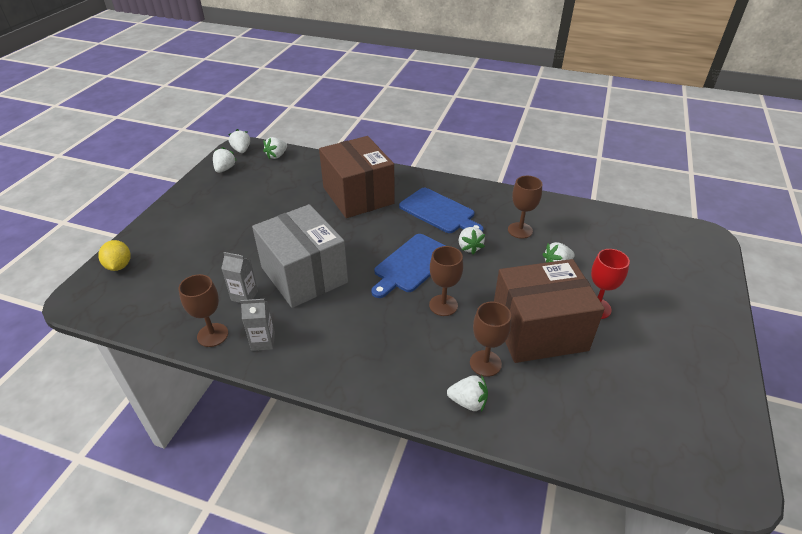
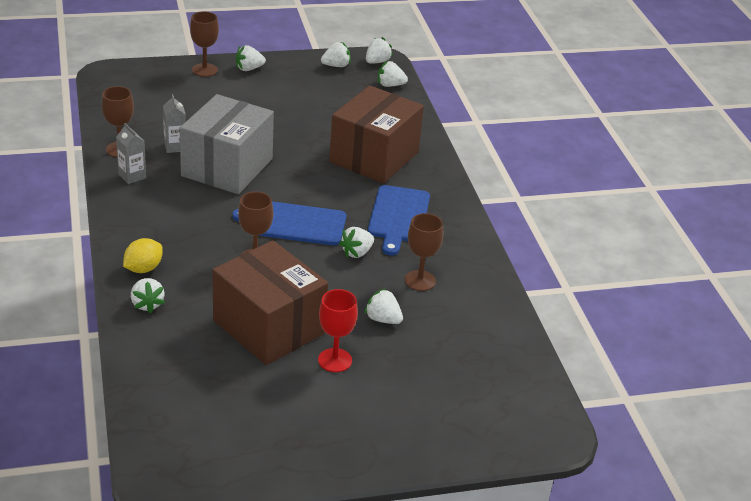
camera: 55 degrees right, 5 degrees down
yellow lemon [98,240,131,271] -> yellow lemon moved to [123,238,163,273]
brown goblet [470,302,511,377] -> brown goblet moved to [190,11,219,77]
none -> white strawberry [236,45,266,71]

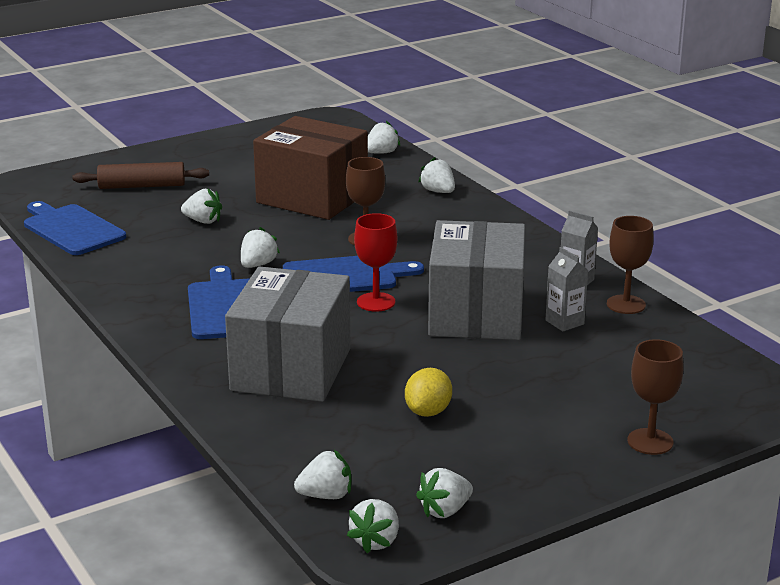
camera: 165 degrees right, 10 degrees down
yellow lemon [123,238,163,273] -> yellow lemon moved to [405,368,452,417]
white strawberry [236,45,266,71] -> white strawberry moved to [368,121,400,154]
red goblet [318,289,358,372] -> red goblet moved to [354,213,397,312]
brown box [329,85,424,184] -> grey box [225,267,351,402]
brown goblet [405,213,443,291] -> none
none -> blue cutting board [24,201,126,255]
none -> brown rolling pin [72,162,209,189]

